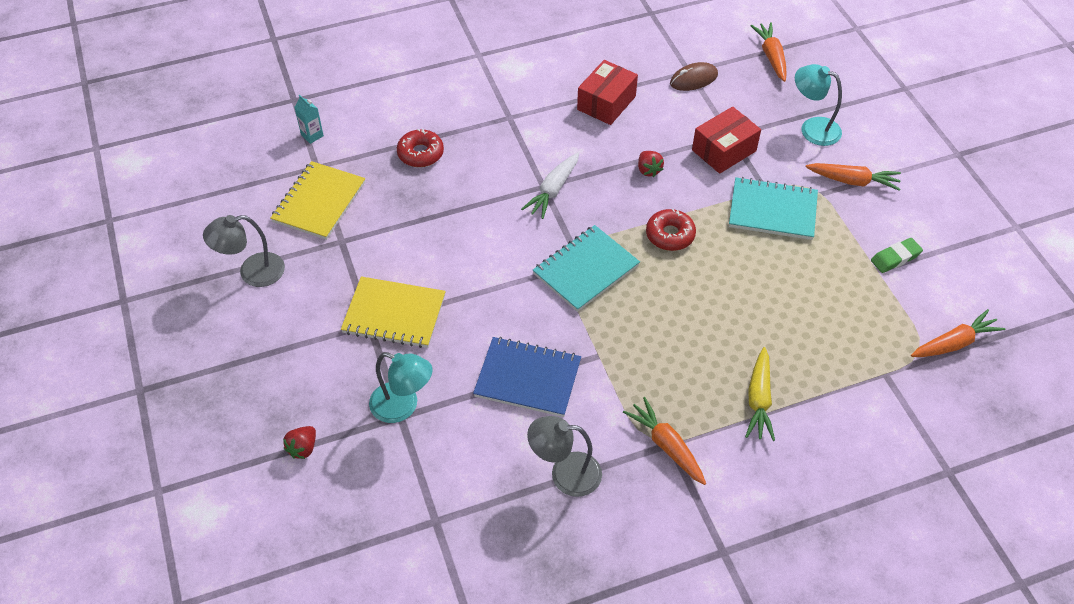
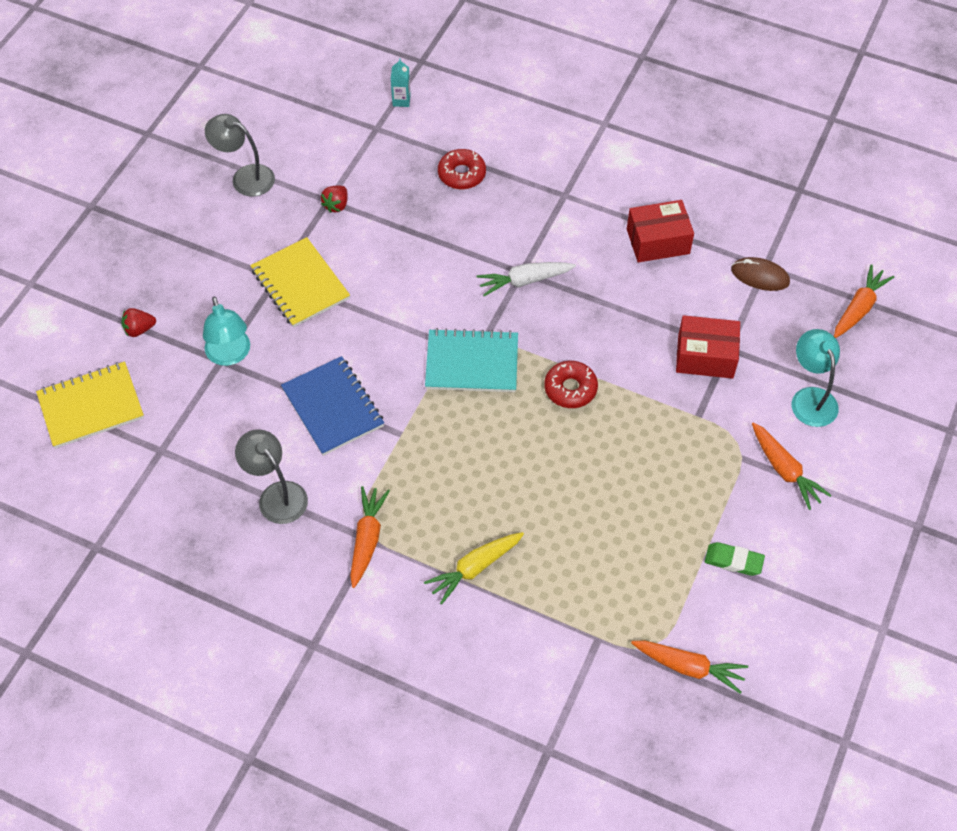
camera: 45 degrees right, 5 degrees up
yellow notebook [270,161,365,240] -> yellow notebook moved to [36,362,144,449]
red strawberry [638,151,664,177] -> red strawberry moved to [321,185,348,213]
turquoise notebook [729,177,818,240] -> none

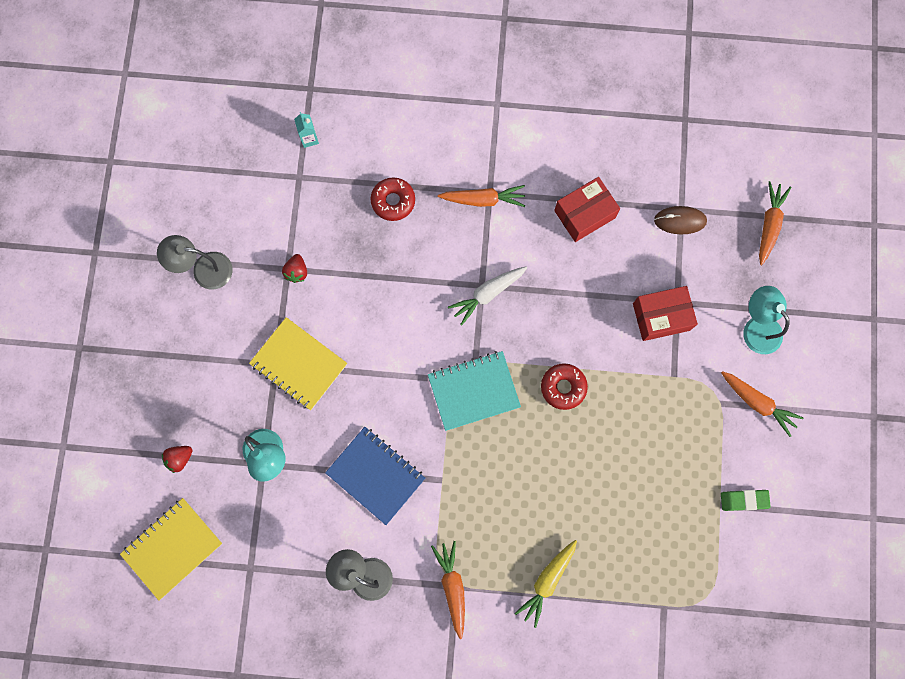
camera: 20 degrees left, 20 degrees up
orange carrot [631,641,748,694] -> orange carrot moved to [438,185,525,207]

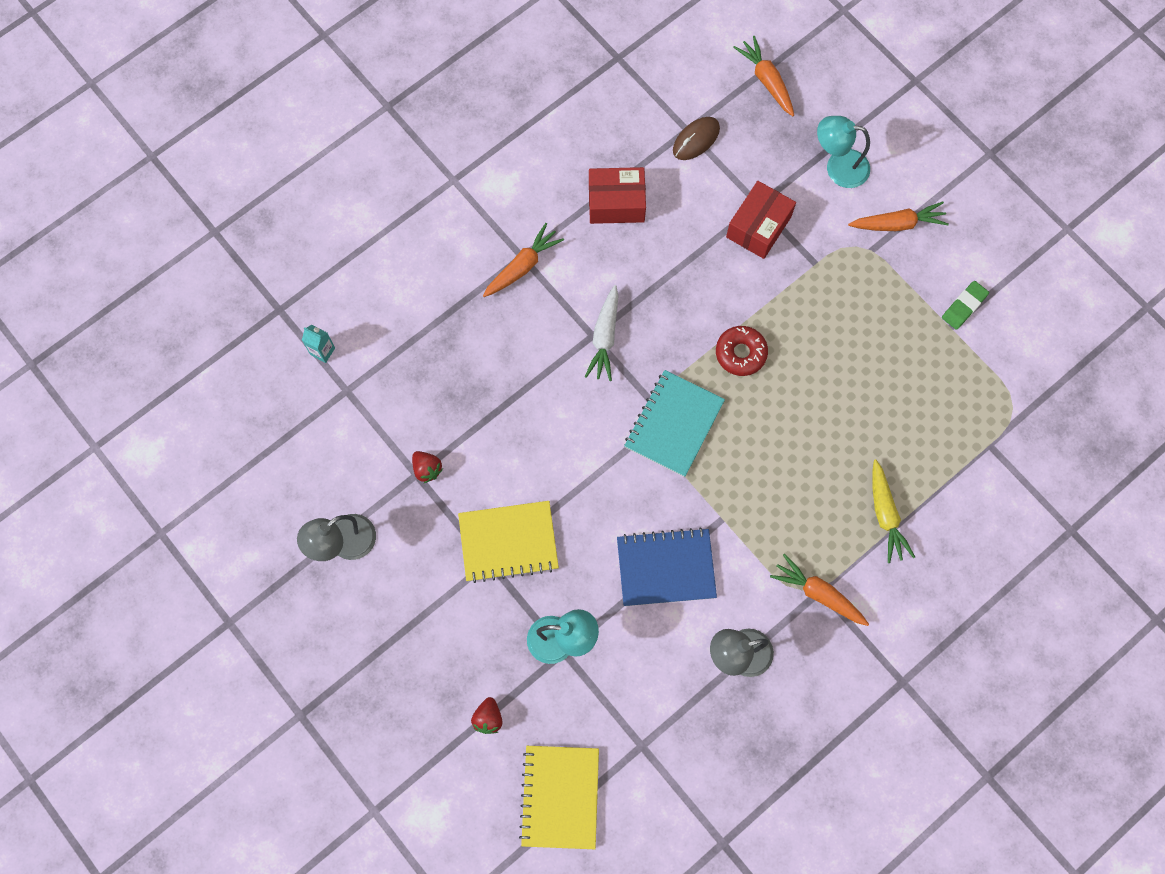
camera: 45 degrees left, 5 degrees down
red donut [371,177,415,221] -> none
red box [554,177,620,242] -> red box turned 75 degrees clockwise [589,167,646,224]

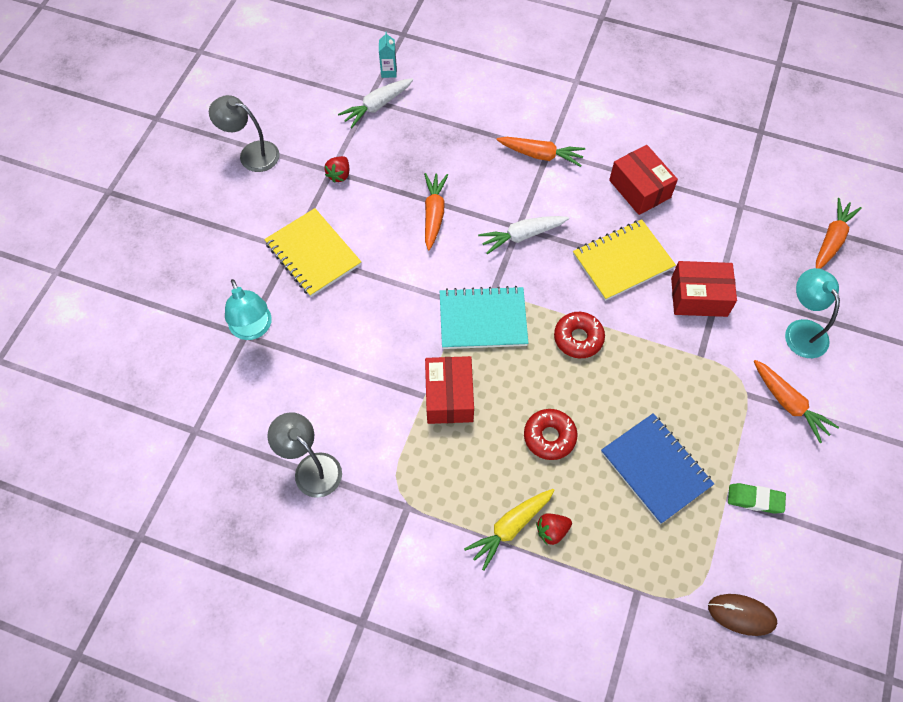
camera: 60 degrees right, 10 degrees down
red strawberry [471,697,503,734] -> red strawberry moved to [536,513,572,545]
yellow notebook [519,746,599,849] -> yellow notebook moved to [573,219,676,301]
blue notebook [617,527,717,606] -> blue notebook moved to [601,413,714,524]
brown mouse [673,117,720,160] -> brown mouse moved to [708,594,777,636]
orange carrot [770,554,869,626] -> orange carrot moved to [424,173,448,251]
none -> white carrot [338,78,413,128]
none -> red box [425,356,474,424]
none -> red donut [524,409,578,460]

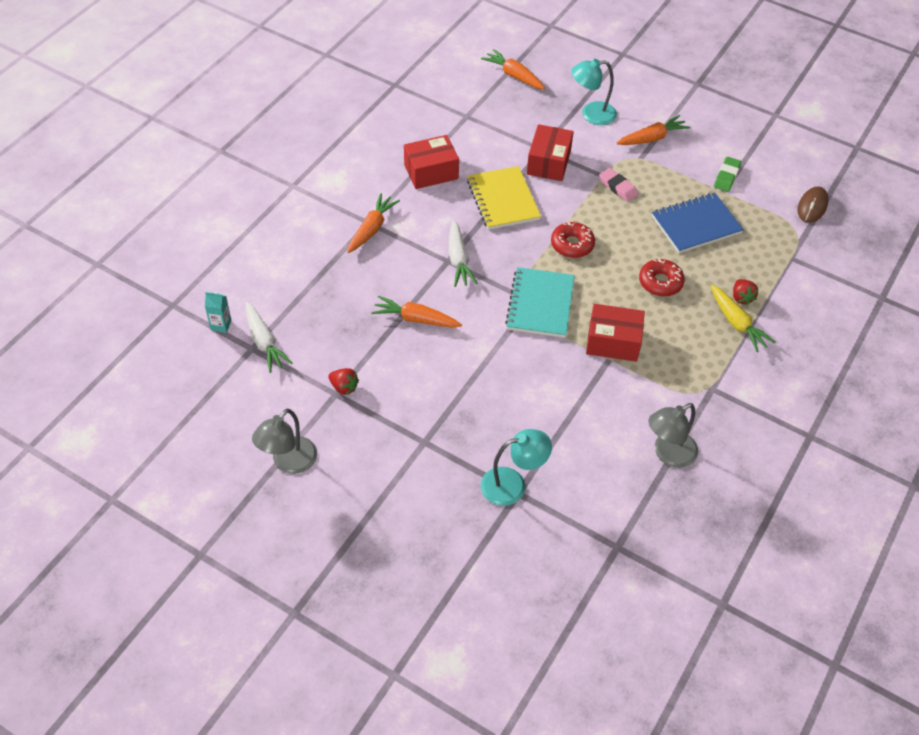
camera: 80 degrees left, 10 degrees down
yellow notebook [264,208,361,297] -> none
none -> pink eraser [599,168,638,202]

